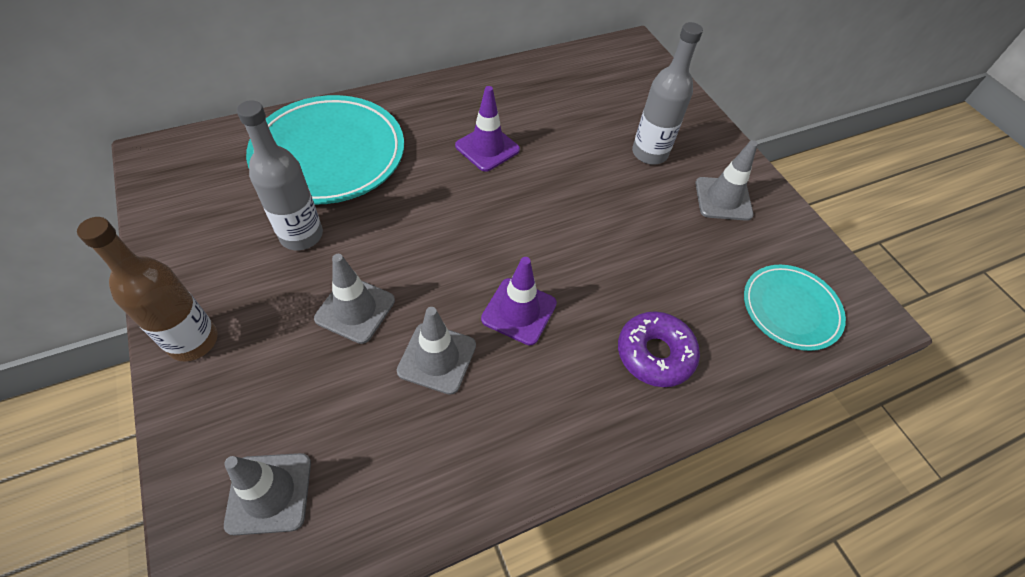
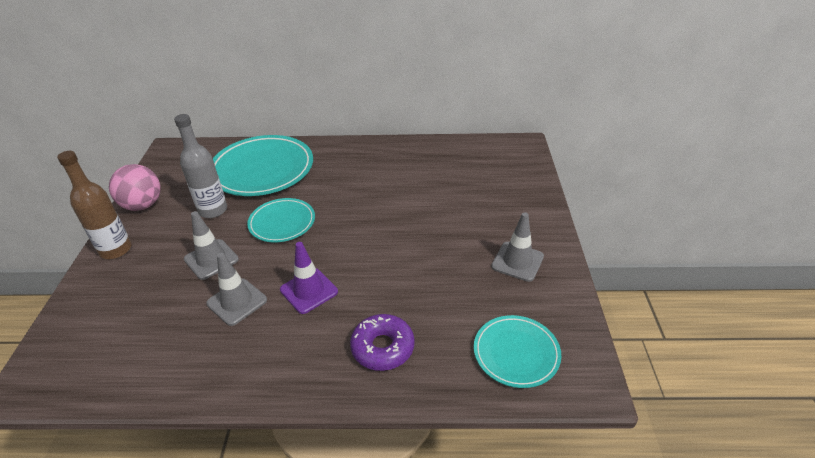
camera: 30 degrees right, 15 degrees down
grey traffic cone [224,453,311,535] -> none
purple traffic cone [455,86,520,172] -> none
grey bottle [632,22,703,164] -> none
none -> pink ball [109,164,161,211]
none -> turquoise plate [247,198,315,242]

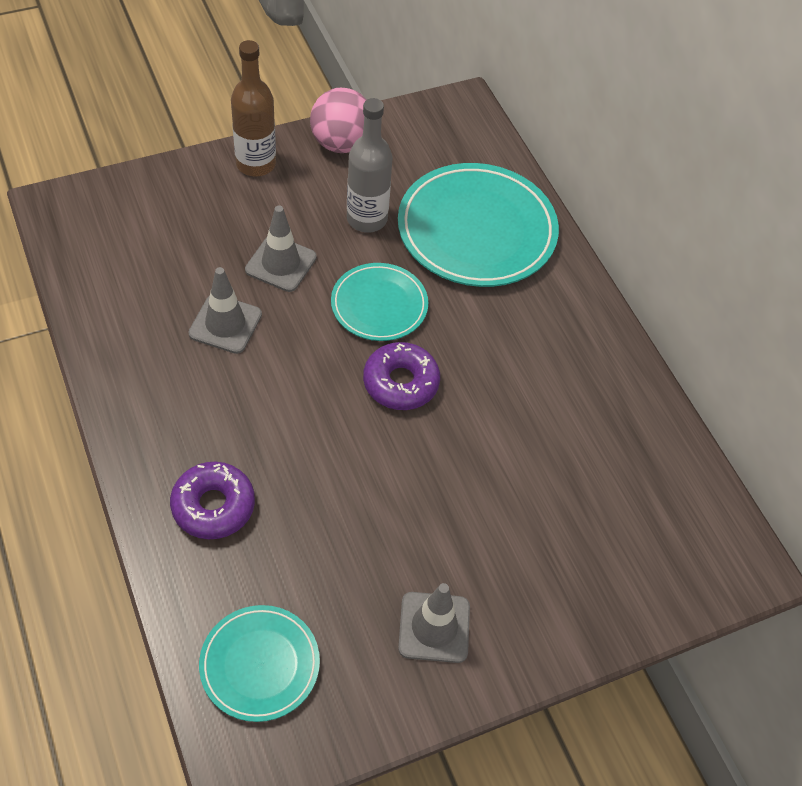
camera: 60 degrees right, 15 degrees up
purple traffic cone [280,242,338,314] -> none
none -> purple donut [363,342,440,410]

